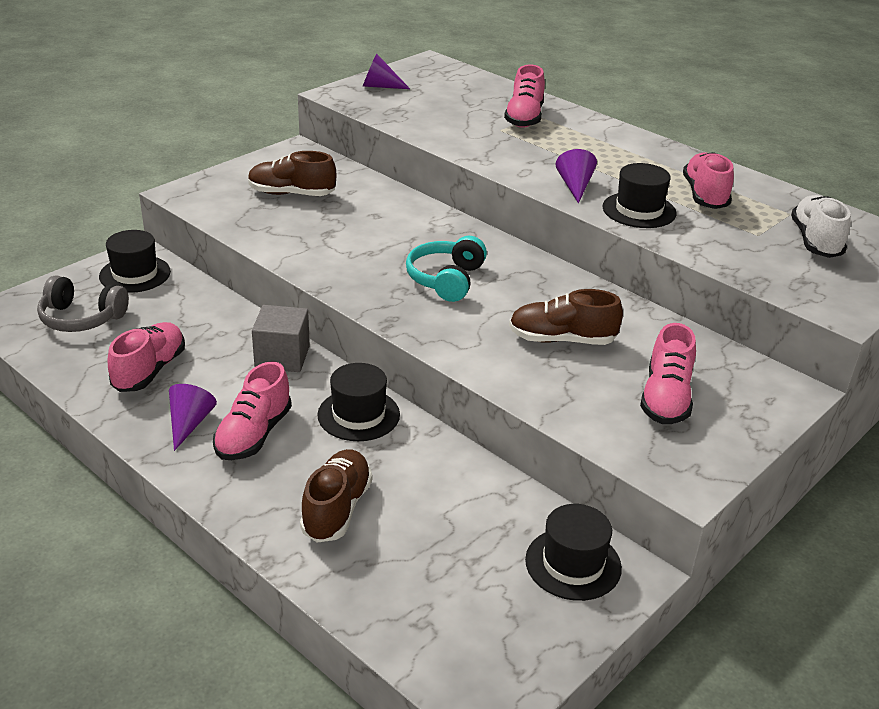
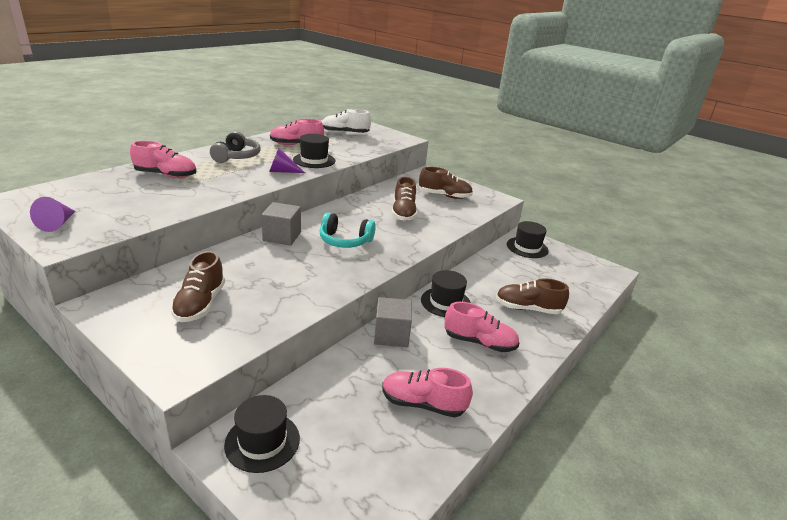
camera: 95 degrees left, 5 degrees down
grey headphones [37,275,129,332] -> grey headphones moved to [210,131,261,163]
purple cone [169,384,217,451] -> none
pink shoe [640,323,696,424] -> brown shoe [419,167,473,199]
none -> grey cube [261,202,301,246]

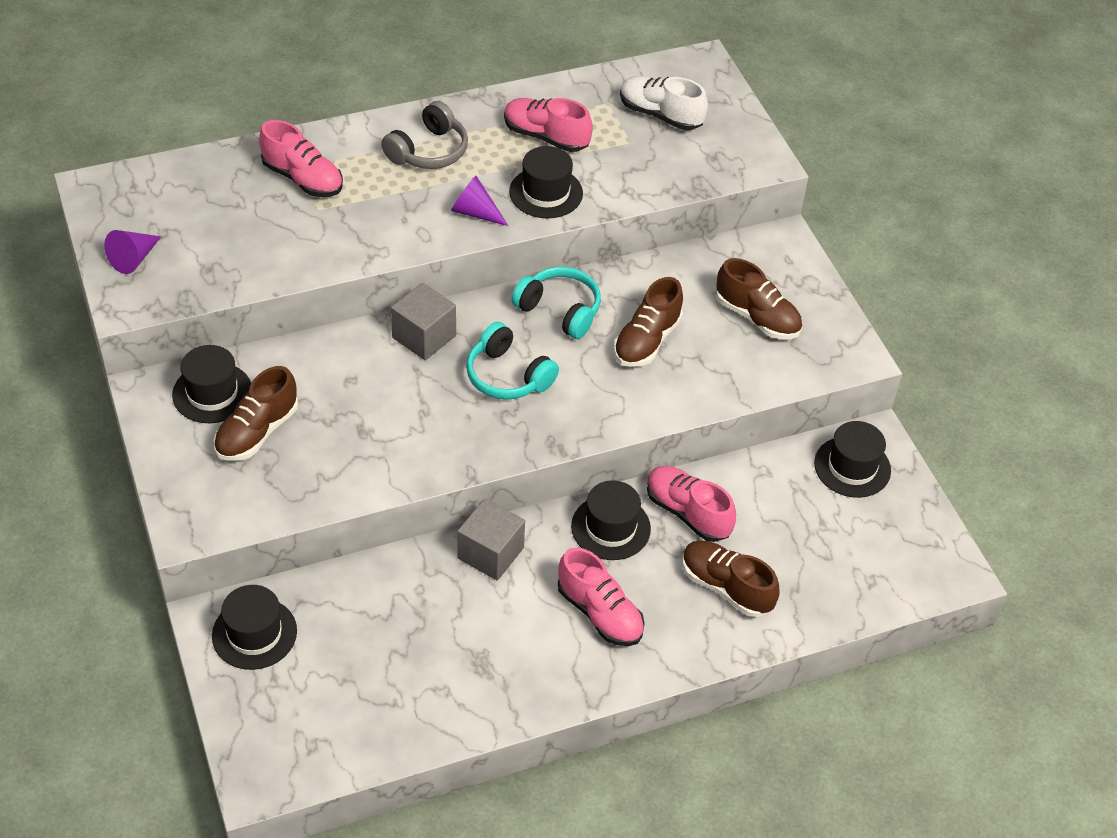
camera: 30 degrees right, 20 degrees up
pink shoe [382,368,473,417] -> pink shoe moved to [647,466,736,542]
none -> black hat [172,345,251,423]
none -> turquoise headphones [512,267,601,339]

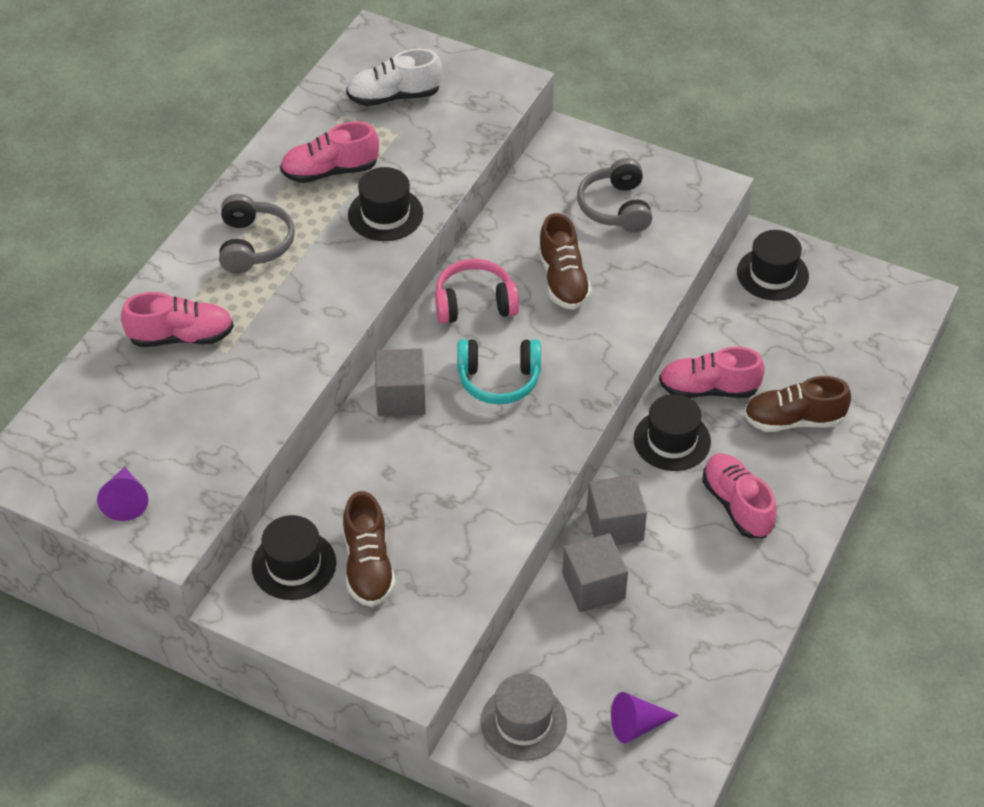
camera: 40 degrees left, 0 degrees up
black hat [212,585,297,670] -> grey hat [480,673,567,761]
purple cone [451,176,508,226] -> purple cone moved to [611,692,679,743]
turquoise headphones [512,267,601,339] -> pink headphones [435,259,519,324]
pink shoe [558,547,645,646] -> pink shoe turned 120 degrees counterclockwise [702,453,777,538]
brown shoe [716,258,802,339] -> grey headphones [577,158,652,232]
none -> grey cube [562,533,628,612]

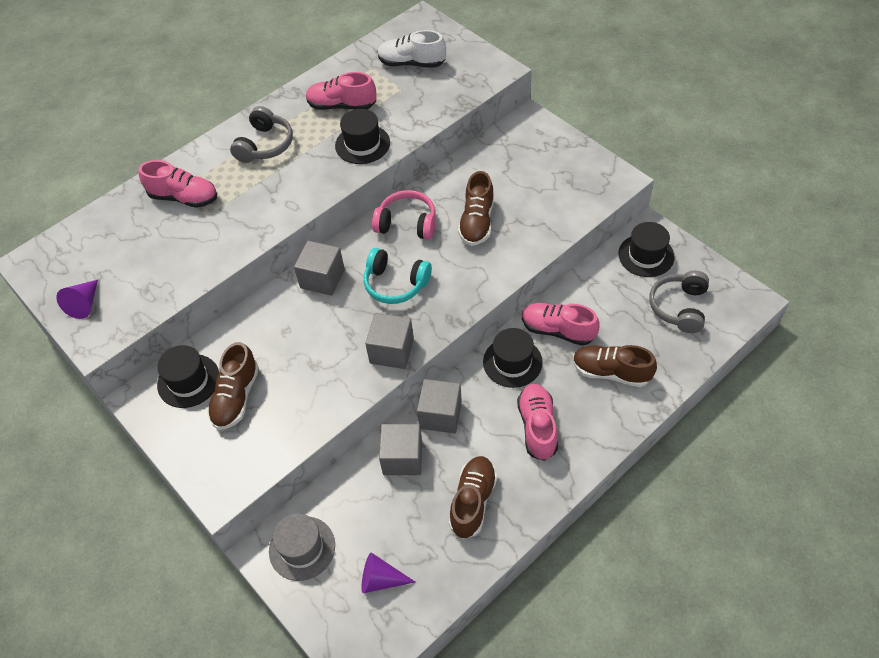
camera: 25 degrees right, 5 degrees up
grey headphones [577,158,652,232] -> grey headphones moved to [649,271,709,333]
none -> grey cube [365,313,414,369]
none -> brown shoe [449,456,497,539]

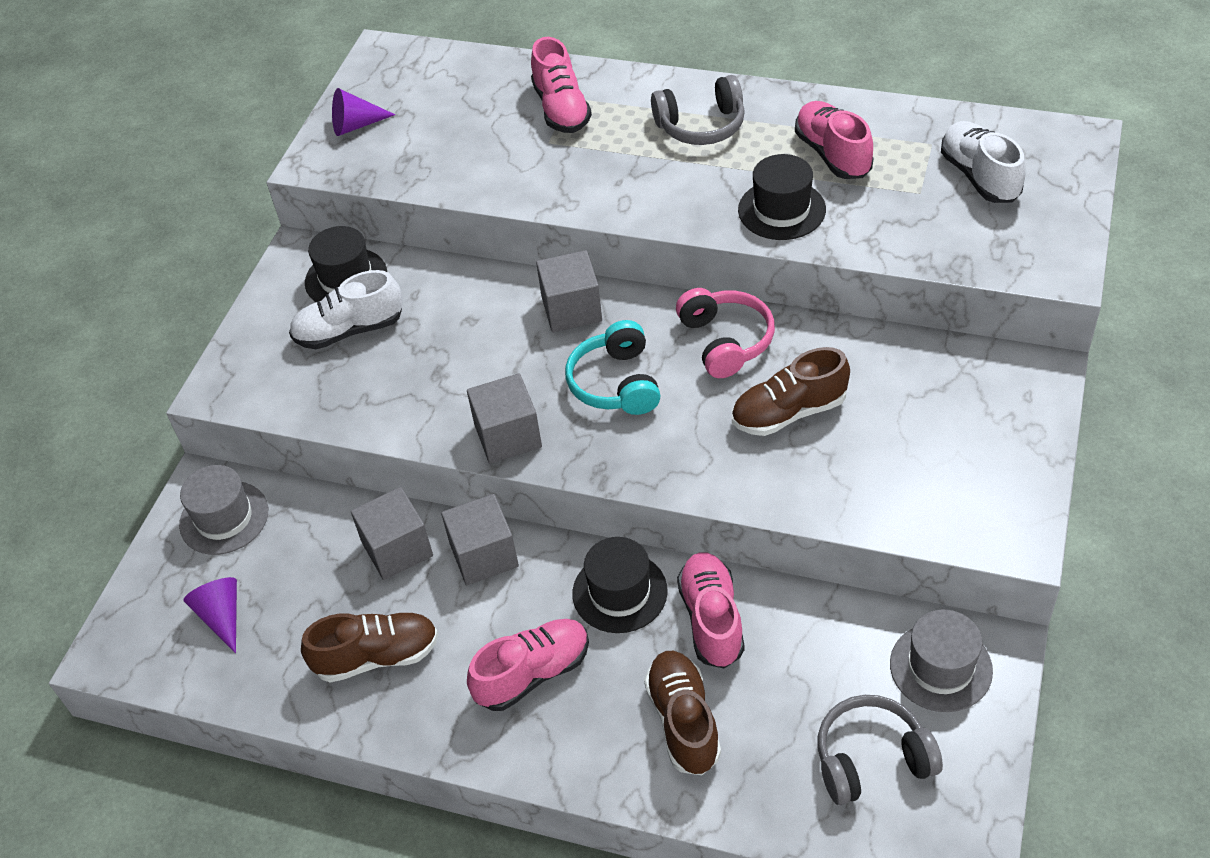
camera: 60 degrees right, 5 degrees down
brown shoe [207,342,259,430] -> white shoe [289,270,403,349]
black hat [618,222,675,277] -> grey hat [890,610,993,712]

